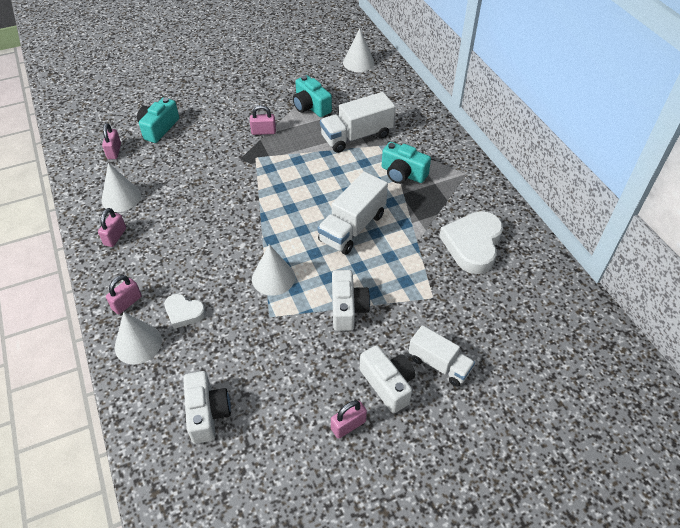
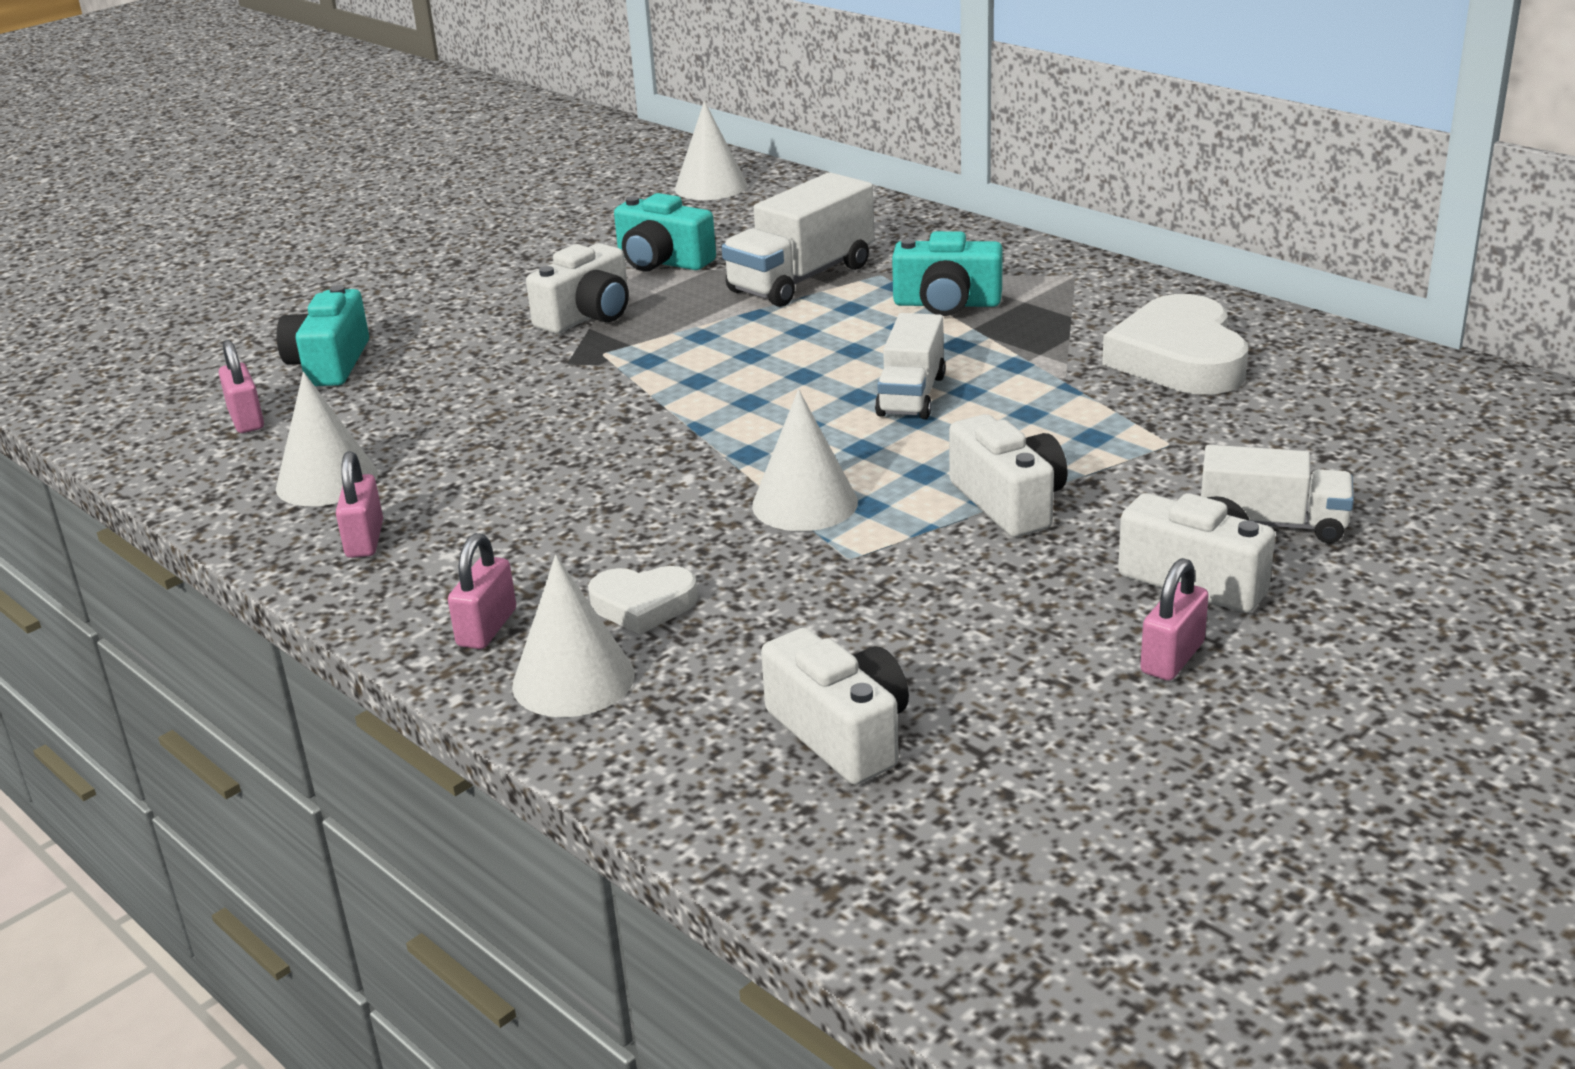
camera: 20 degrees left, 20 degrees down
pink padlock [250,105,276,135] -> white camera [526,243,629,334]
white truck [317,171,388,255] -> white truck [875,313,945,419], size x0.66

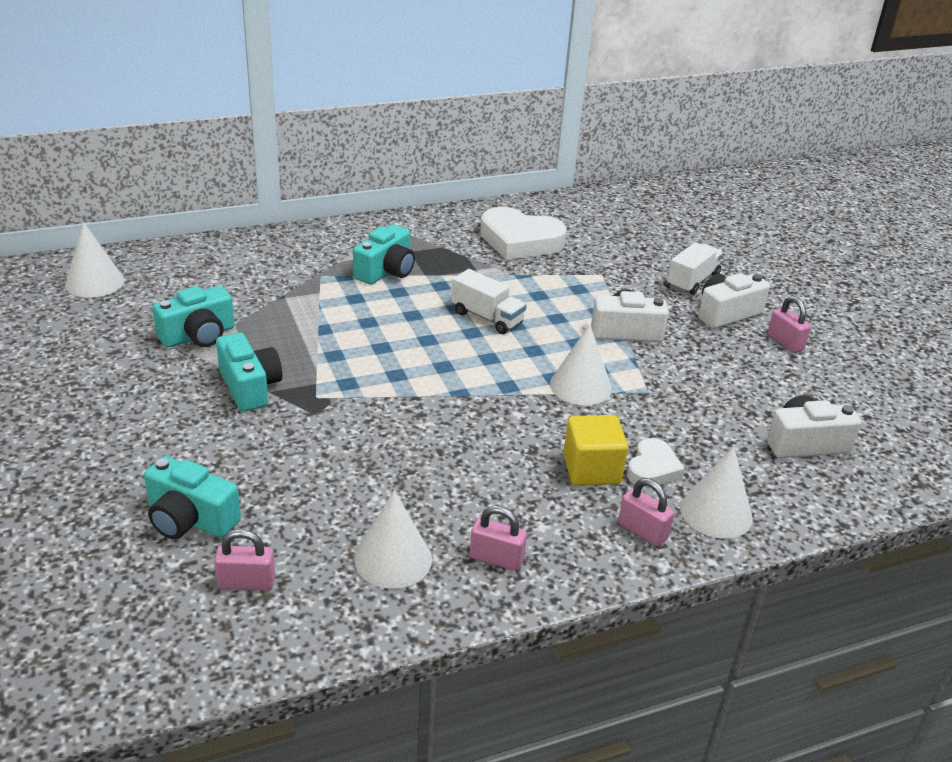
camera: 70 degrees left, 5 degrees up
white camera [526,243,629,334] -> turquoise camera [216,332,282,412]
white truck [722,172,874,307] -> none
none -> yellow cube [563,415,628,486]

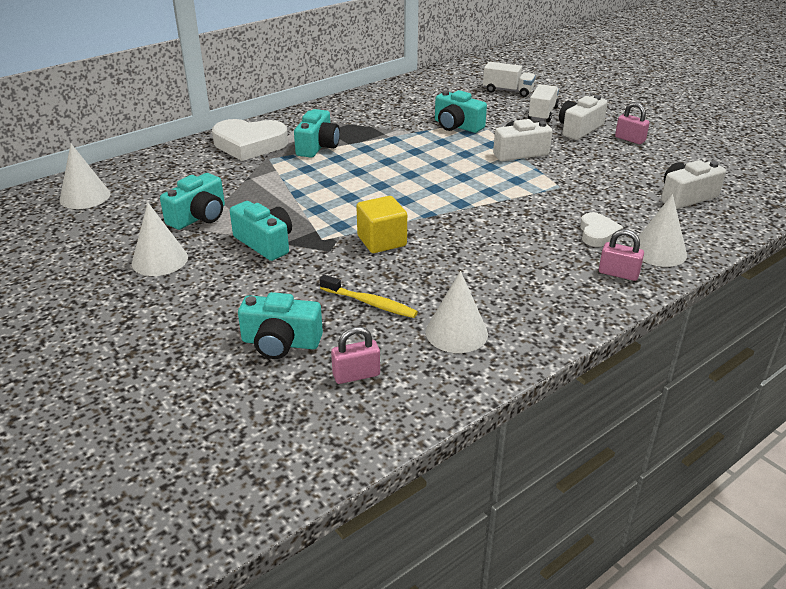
camera: 15 degrees left, 0 degrees up
white truck [451,269,526,334] -> white truck moved to [483,62,536,97]
pink padlock [470,506,527,571] -> none
white heart [480,207,567,260] -> white heart moved to [212,119,288,161]
white cone [550,324,612,405] -> white cone moved to [132,203,188,276]
yellow cube [563,415,628,486] -> yellow cube moved to [356,196,407,253]
none -> yellow toothbrush [320,275,418,318]
none -> turquoise camera [435,90,487,133]

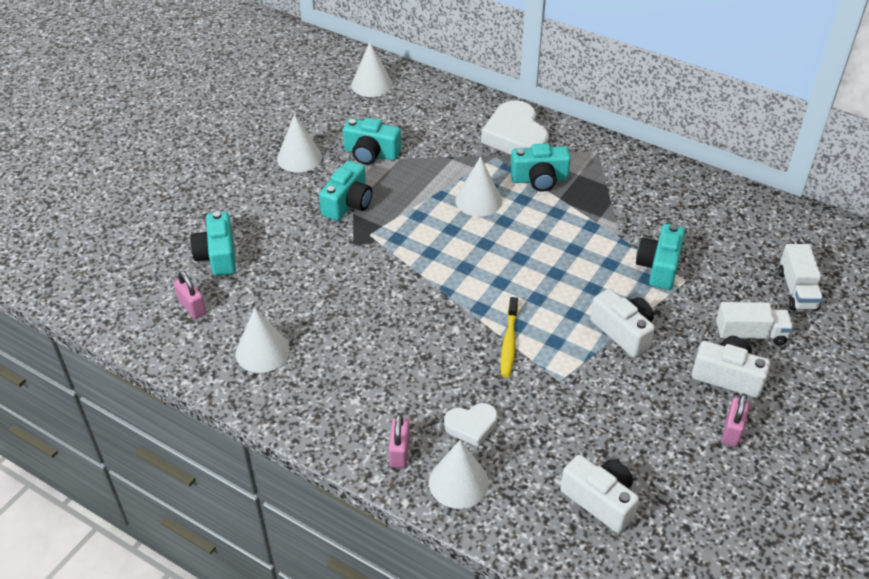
camera: 70 degrees right, 10 degrees up
yellow toothbrush [320,275,418,318] -> yellow toothbrush moved to [501,297,518,377]
yellow cube [356,196,407,253] -> none
none -> white cone [455,156,502,217]

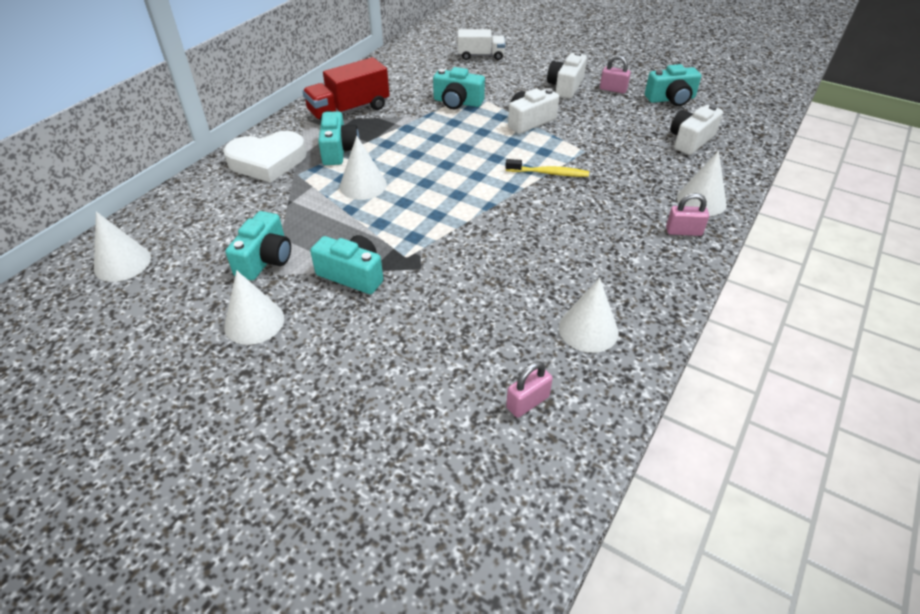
camera: 90 degrees left, 0 degrees up
turquoise camera [190,211,236,276] -> turquoise camera moved to [645,64,701,106]
white heart [444,403,498,447] -> none
white truck [716,302,793,345] -> none
none -> red truck [302,57,389,121]

